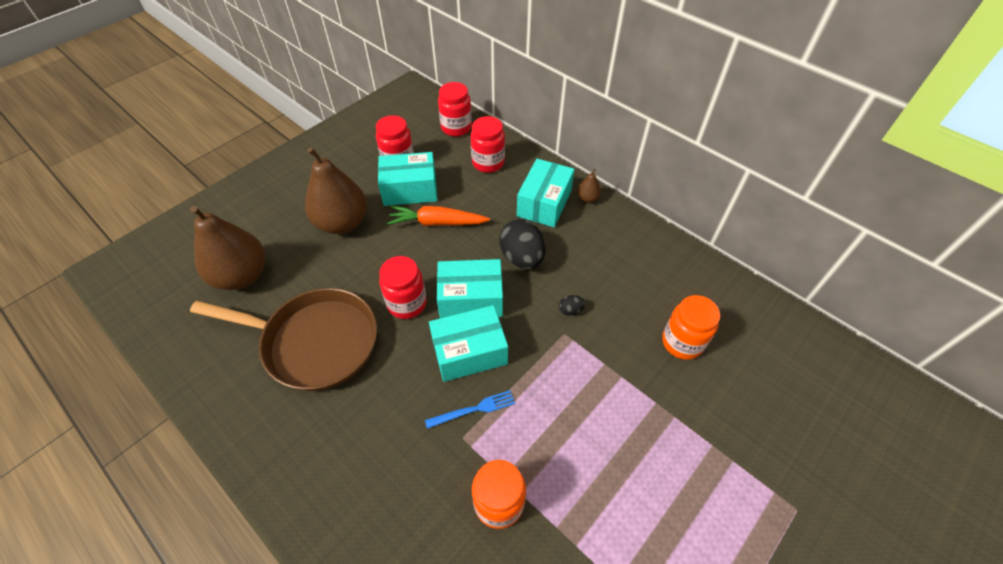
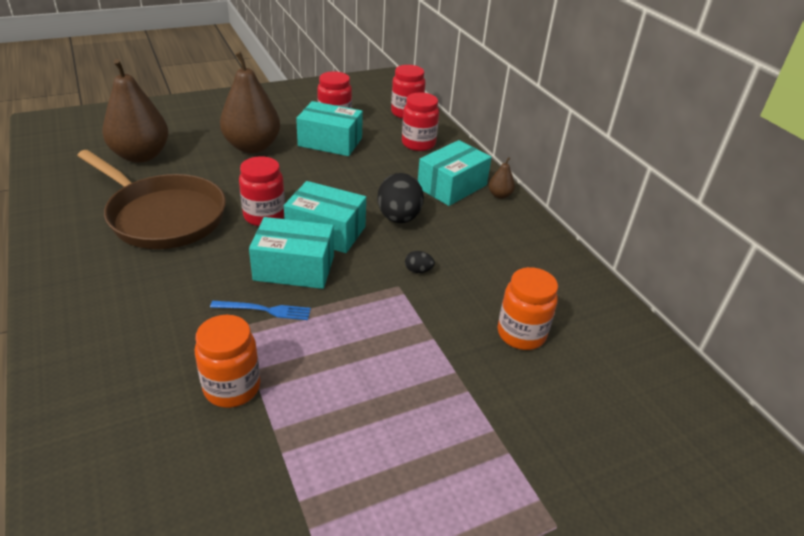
camera: 20 degrees right, 15 degrees down
orange carrot [387,206,490,226] -> none

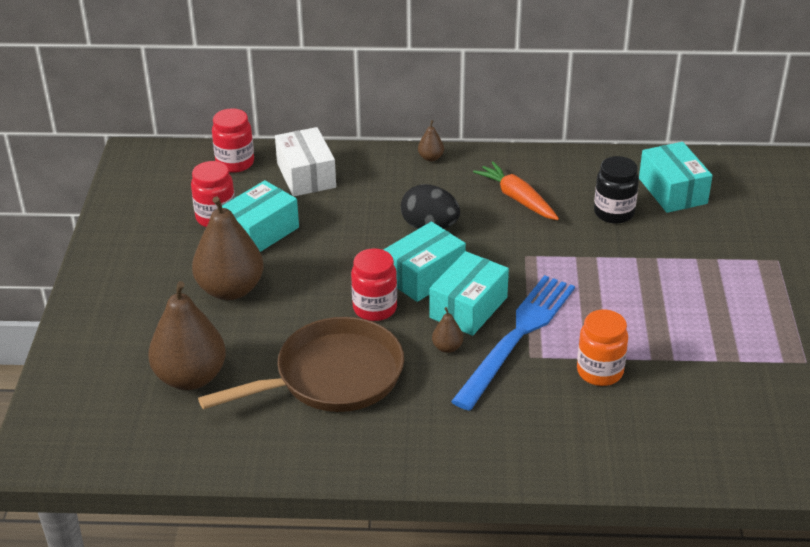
camera: 60 degrees left, 0 degrees up
blue fork [210,301,311,320] -> blue fork [451,275,575,411], size x2.34
red jar [402,92,439,151] -> white box [275,127,336,197]
black egg [405,251,435,273] -> none
turquoise box [418,140,492,206] -> turquoise box moved to [639,142,713,213]
orange jar [498,267,558,350] -> black jar [594,156,639,224]
none -> brown pear [432,307,463,353]
none -> orange carrot [473,161,559,220]

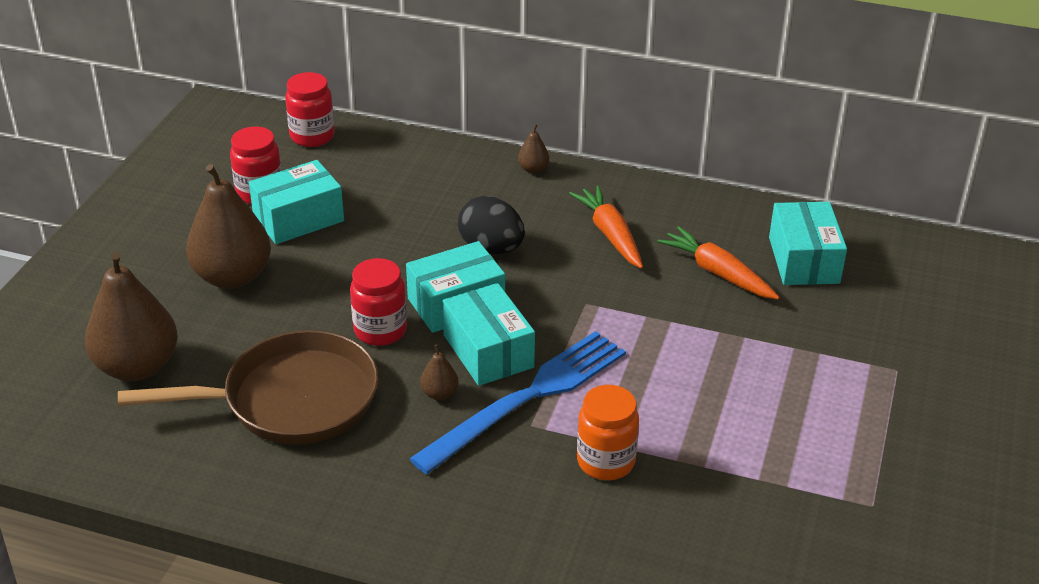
camera: 15 degrees right, 0 degrees up
white box [275,127,336,197] -> none
turquoise box [429,251,509,336] -> turquoise box turned 75 degrees counterclockwise [443,283,535,386]
black jar [594,156,639,224] -> orange carrot [657,226,780,299]

